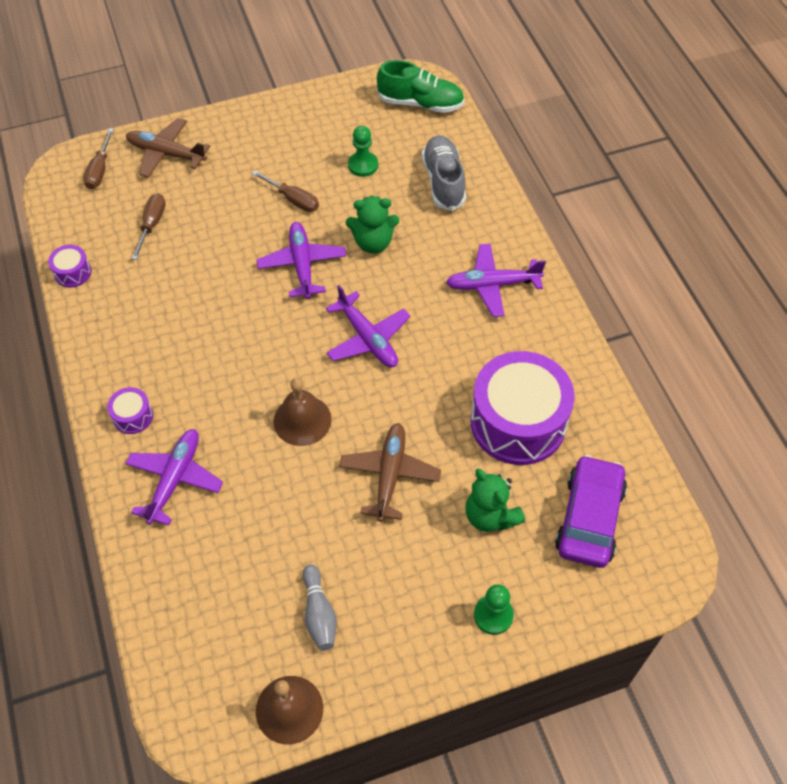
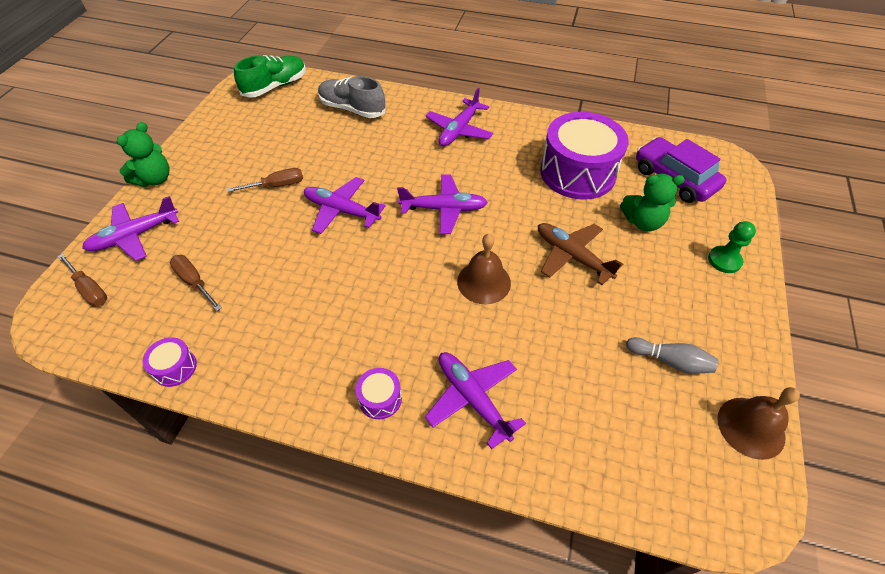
camera: 55 degrees left, 5 degrees down
brown plane [126,118,210,178] -> purple plane [82,196,179,261]
green teddy bear [346,196,399,253] -> green teddy bear moved to [117,122,169,187]
green pawn [348,126,378,177] -> none

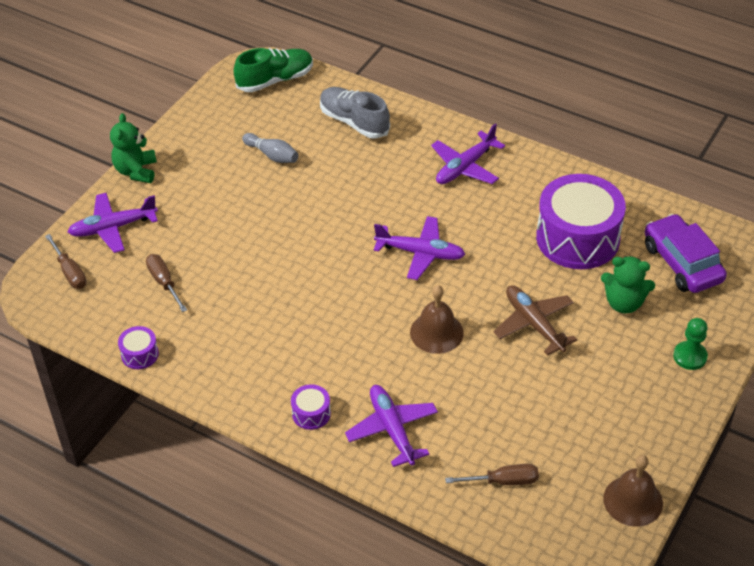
camera: 15 degrees right, 5 degrees down
green teddy bear [117,122,169,187] -> green teddy bear turned 135 degrees clockwise [110,113,157,183]
brown screwdriver [226,168,303,192] -> brown screwdriver moved to [445,464,539,485]
purple plane [304,177,386,234] -> none
grey bowling pin [626,337,718,374] -> grey bowling pin moved to [242,133,299,163]

